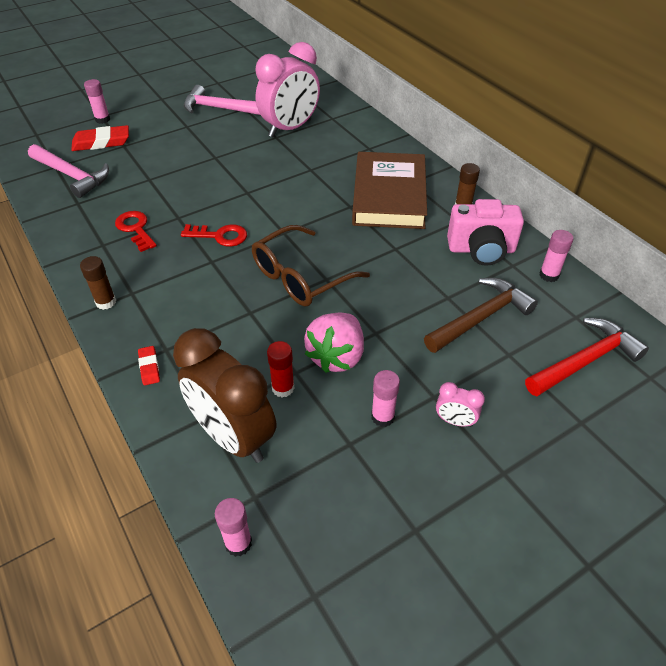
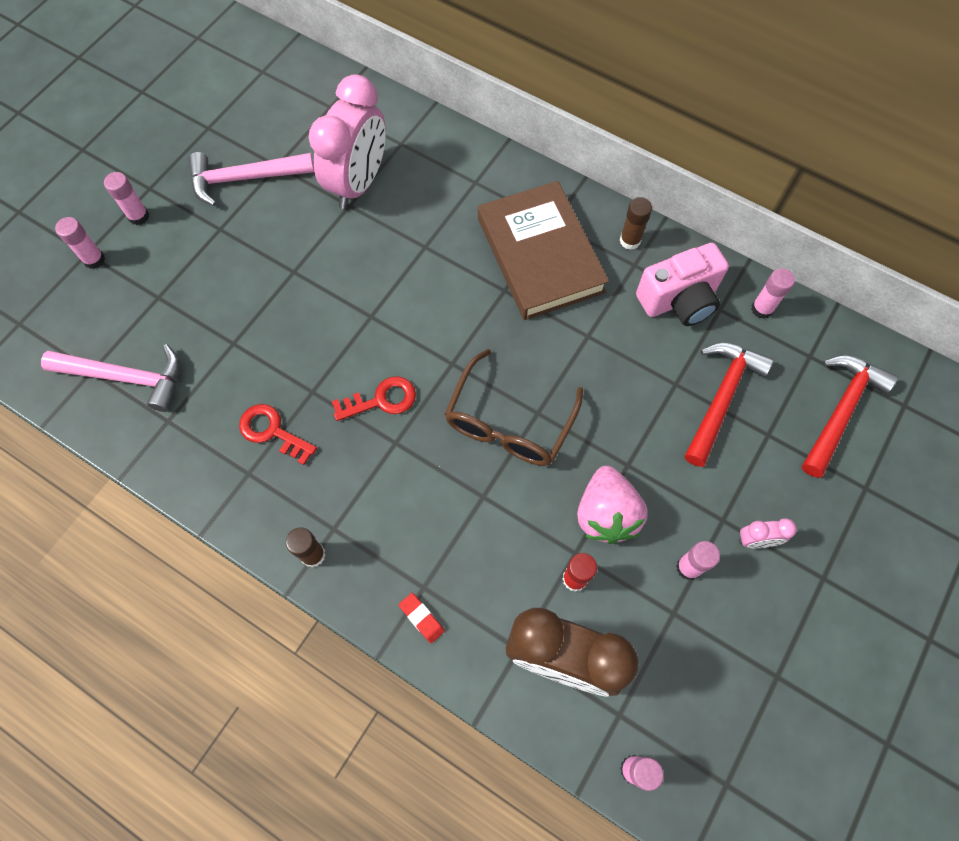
camera: 25 degrees left, 20 degrees up
red eraser [71,125,129,151] -> none
brown hammer [424,278,538,353] -> red hammer [684,343,774,467]
none -> pink glue stick [104,172,149,225]

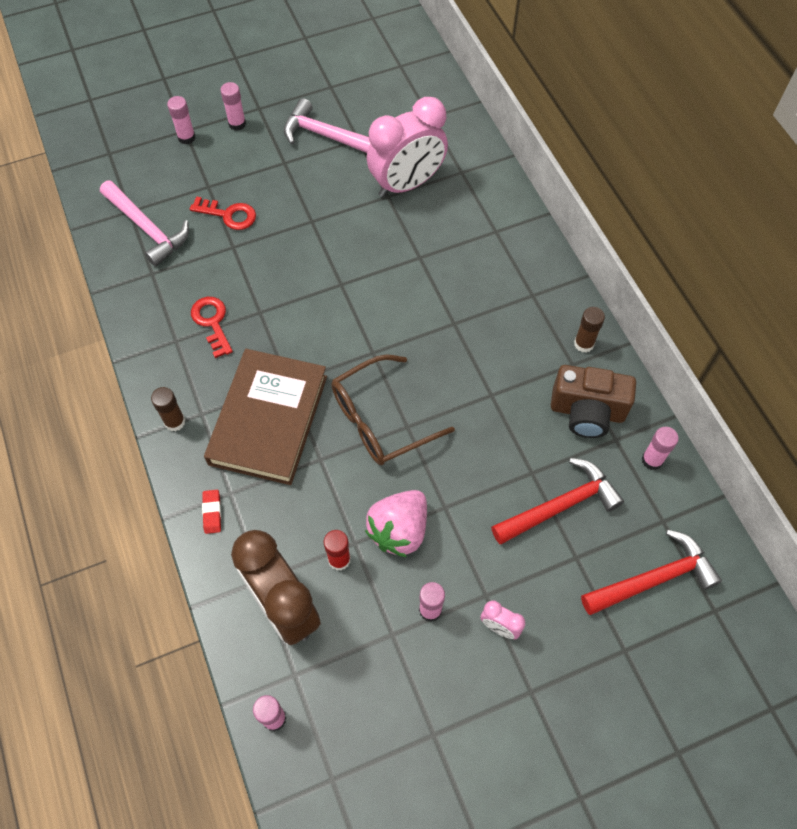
camera: 35 degrees right, 5 degrees down
red key [332,376,416,421] -> red key moved to [190,196,256,230]
brown book [478,181,609,320] -> brown book moved to [204,349,327,485]
pink camera [636,243,729,326] -> brown camera [551,365,636,438]

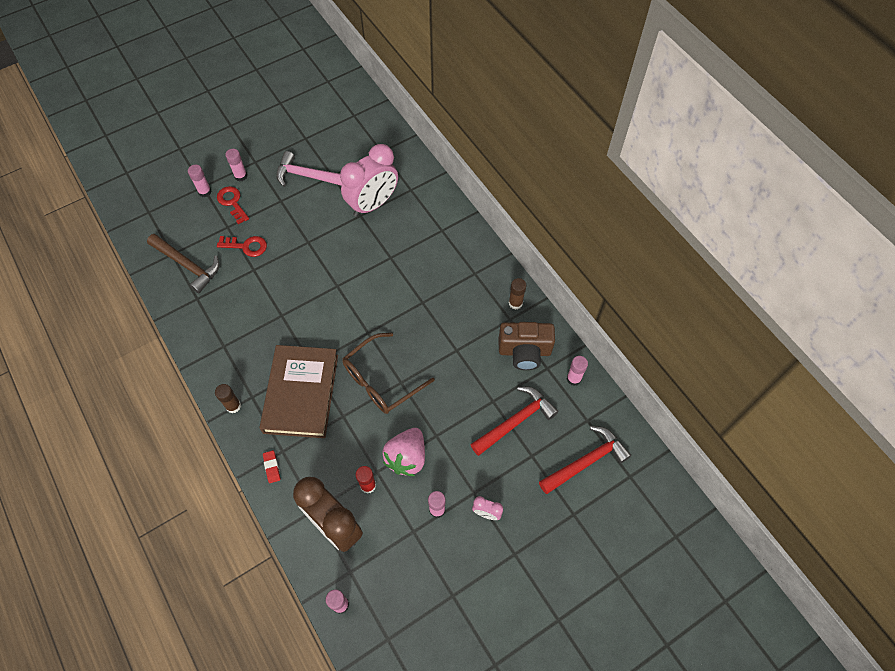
camera: 10 degrees left, 0 degrees up
pink hammer [100,180,189,267] -> brown hammer [147,234,219,293]
red key [191,297,233,358] -> red key moved to [217,186,249,224]

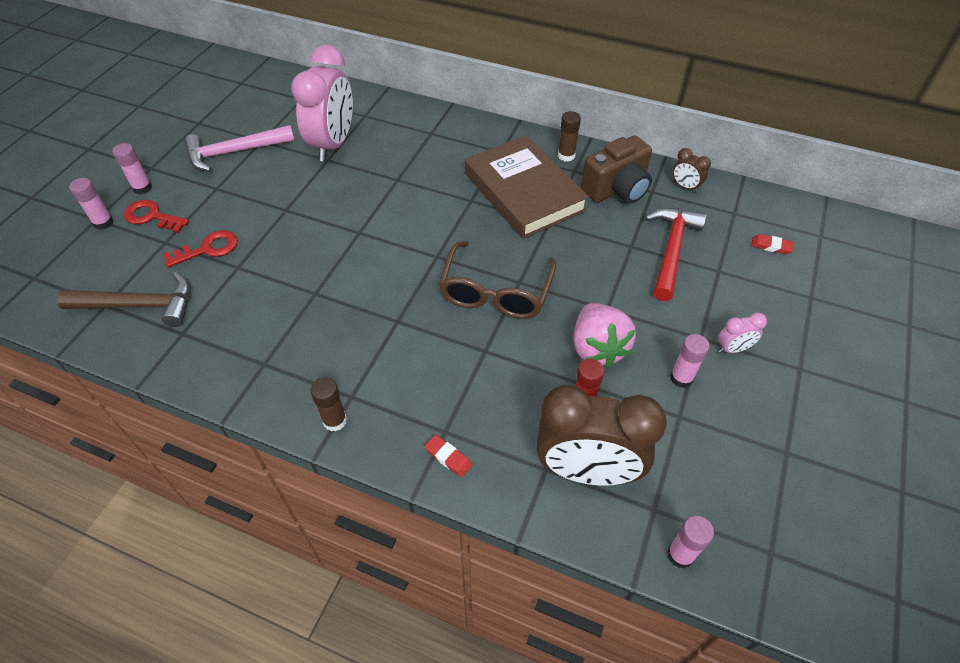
camera: 35 degrees left, 10 degrees down
brown book [259,345,338,438] -> brown book moved to [465,135,589,239]
red hammer [539,426,631,494] -> red eraser [751,234,794,254]
pink glue stick [567,356,588,386] -> brown clock [672,148,711,193]

